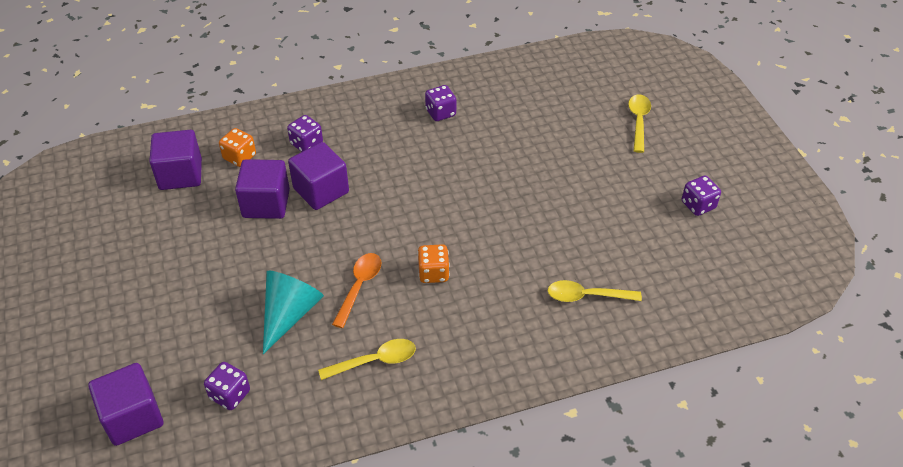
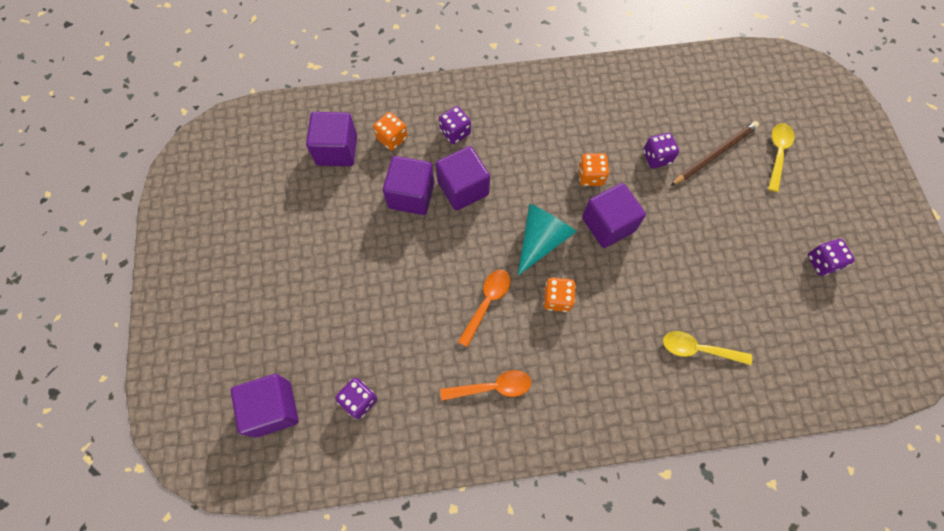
camera: 10 degrees right, 20 degrees up
turquoise cone [263,271,324,354] -> turquoise cone moved to [518,204,577,276]
yellow spoon [318,339,416,380] -> orange spoon [440,370,531,401]
purple dice [425,85,456,121] -> purple dice moved to [643,133,679,168]
none -> orange dice [578,153,609,186]
none -> purple cube [582,183,646,248]
none -> brown pencil [671,121,759,186]

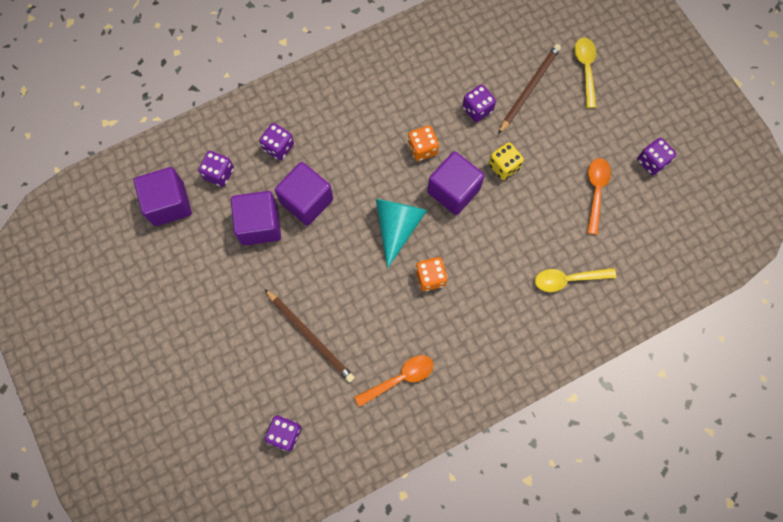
camera: 20 degrees left, 5 degrees up
purple cube [231,374,299,438] -> none
orange dice [373,112,408,150] -> purple dice [198,151,234,187]
orange spoon [458,270,511,347] -> orange spoon moved to [587,158,611,235]
none -> brown pencil [265,289,355,383]
none -> yellow dice [489,142,524,180]

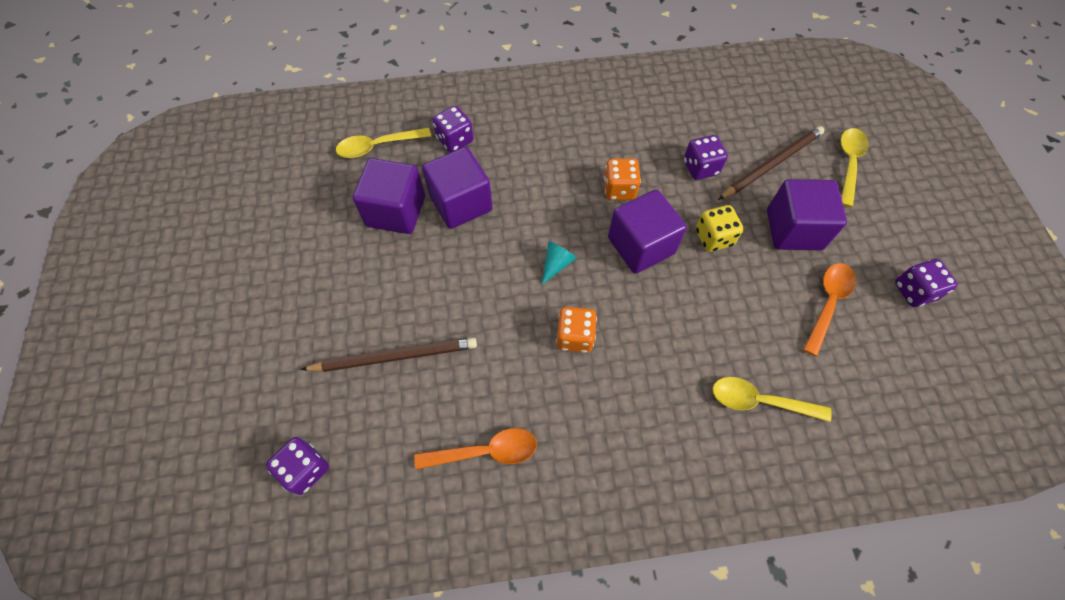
camera: 20 degrees right, 10 degrees down
purple cube [134,167,192,226] -> purple cube moved to [767,179,847,250]
purple dice [198,151,234,187] -> yellow spoon [336,128,431,158]
brown pencil [265,289,355,383] -> brown pencil turned 75 degrees counterclockwise [301,337,477,372]
turquoise cone [376,199,428,268] -> turquoise cone [542,241,577,284], size x0.48

